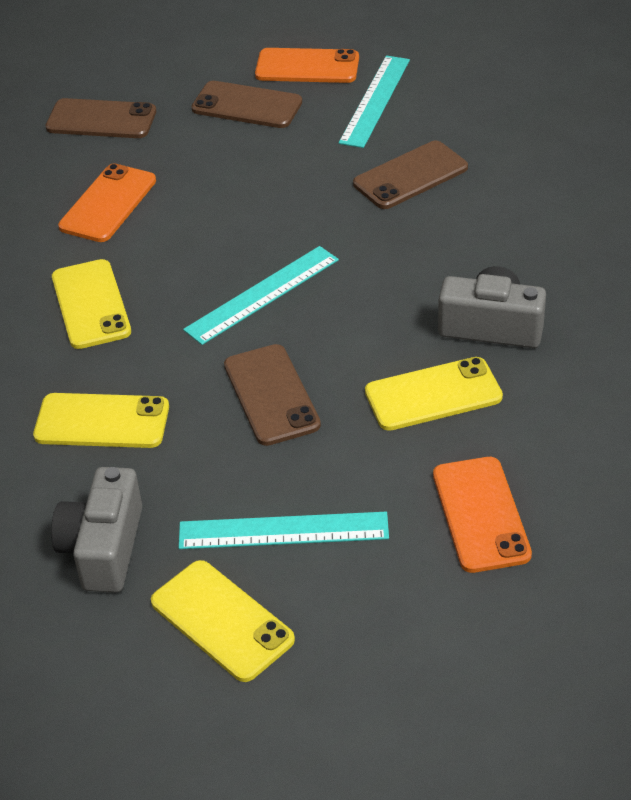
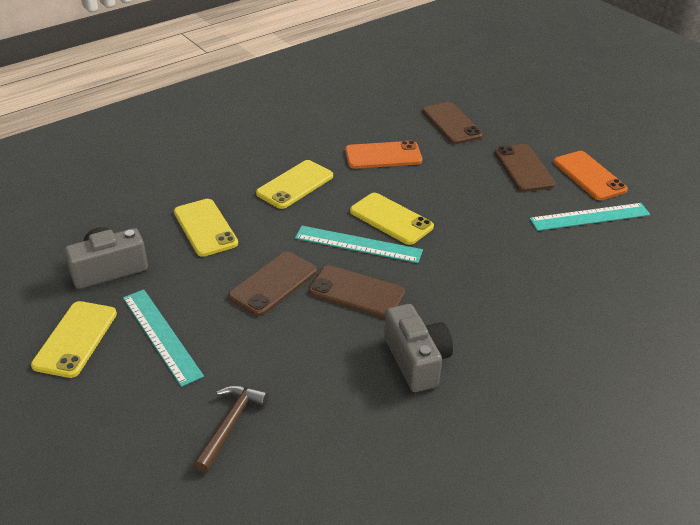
camera: 55 degrees right, 5 degrees down
brown phone [353,141,468,209] -> brown phone moved to [309,265,405,318]
yellow phone [365,357,503,431] -> yellow phone moved to [350,193,434,245]
orange phone [433,457,532,573] -> brown hammer [194,385,269,473]

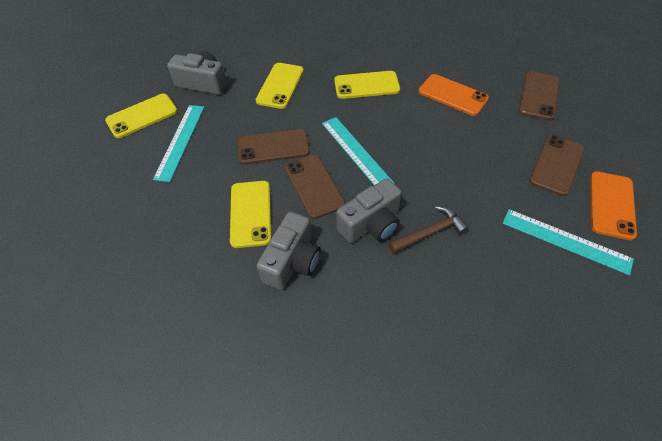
camera: 45 degrees right, 15 degrees up
brown hammer [194,385,269,473] -> brown hammer moved to [389,206,469,253]
yellow phone [350,193,434,245] -> yellow phone moved to [230,181,271,248]
none -> grey camera [336,178,402,243]

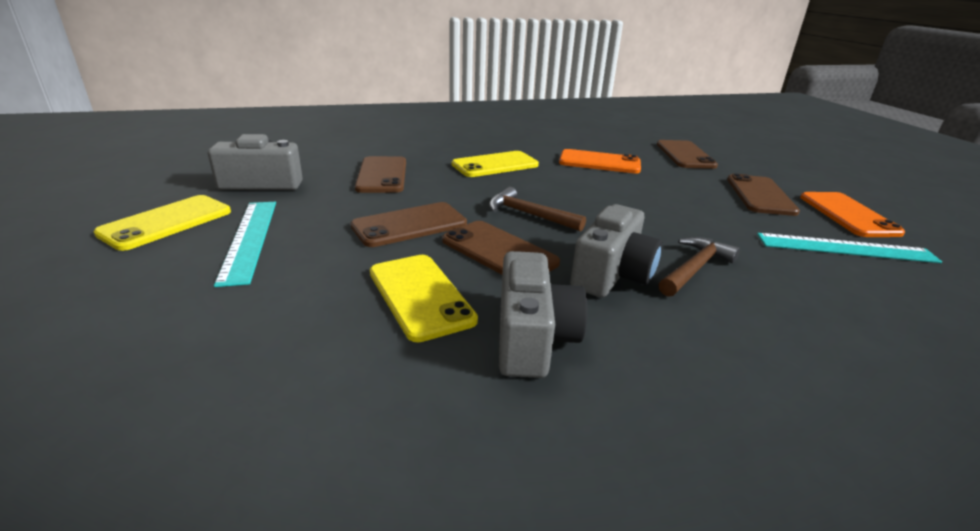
camera: 25 degrees left, 25 degrees down
yellow phone [256,63,304,109] -> brown phone [355,156,406,193]
turquoise ruler [322,117,394,185] -> brown hammer [489,187,586,231]

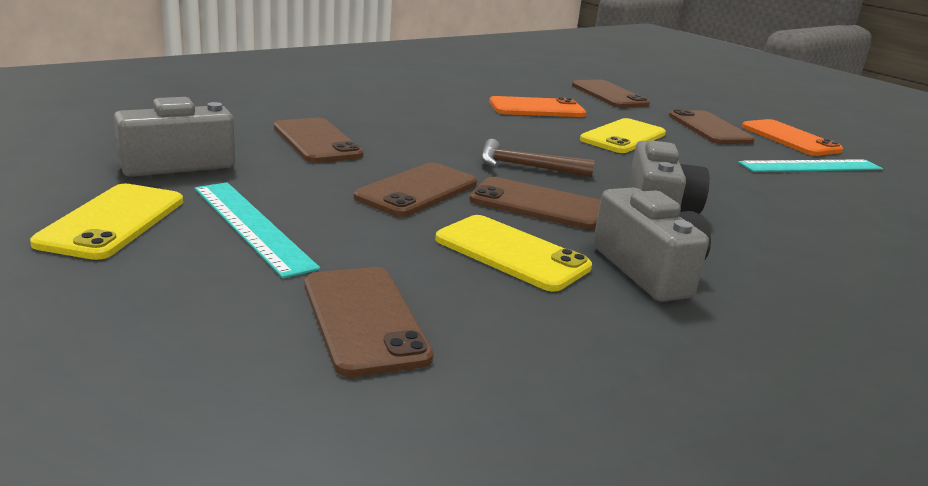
camera: 25 degrees left, 5 degrees down
yellow phone [452,151,539,177] -> yellow phone moved to [580,118,666,153]
brown hammer [659,237,740,297] -> none
none -> brown phone [304,267,434,377]

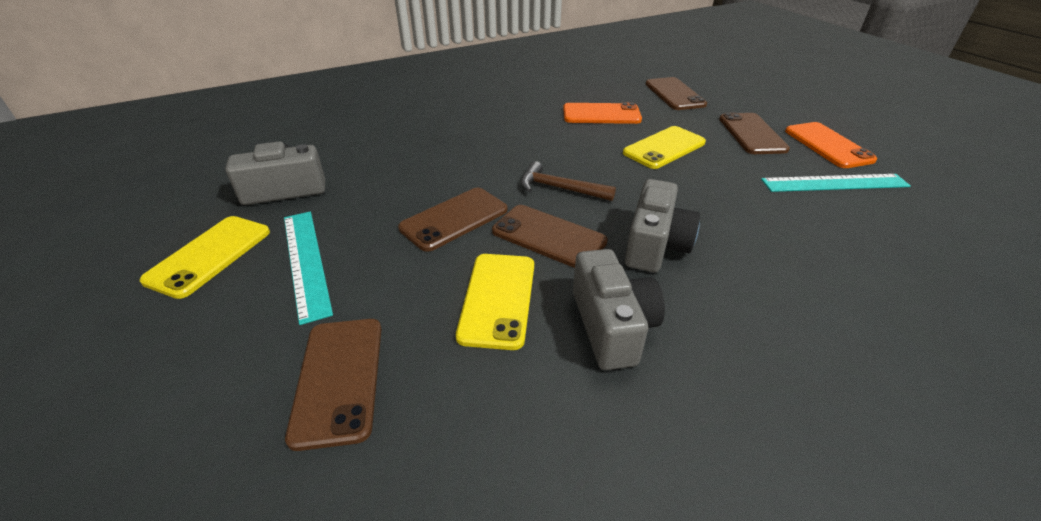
camera: 15 degrees right, 15 degrees up
brown phone [274,118,364,163] -> none
yellow phone [435,215,592,291] -> yellow phone turned 45 degrees clockwise [456,254,534,350]

